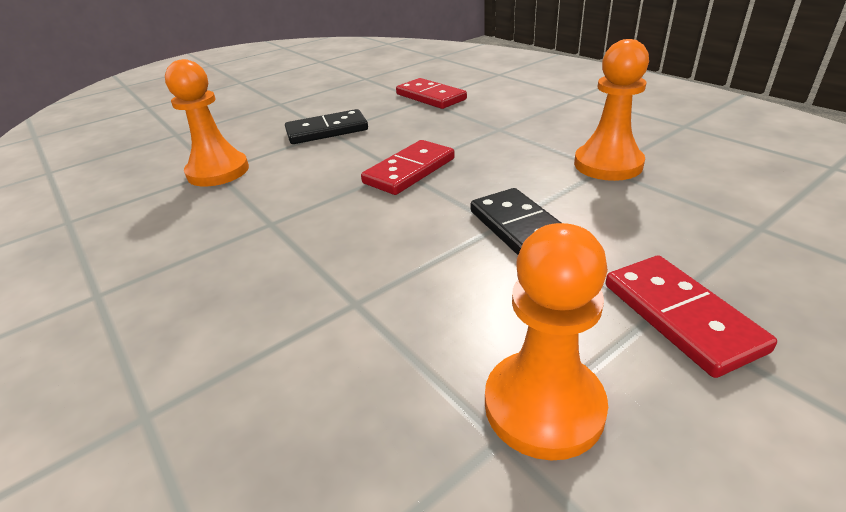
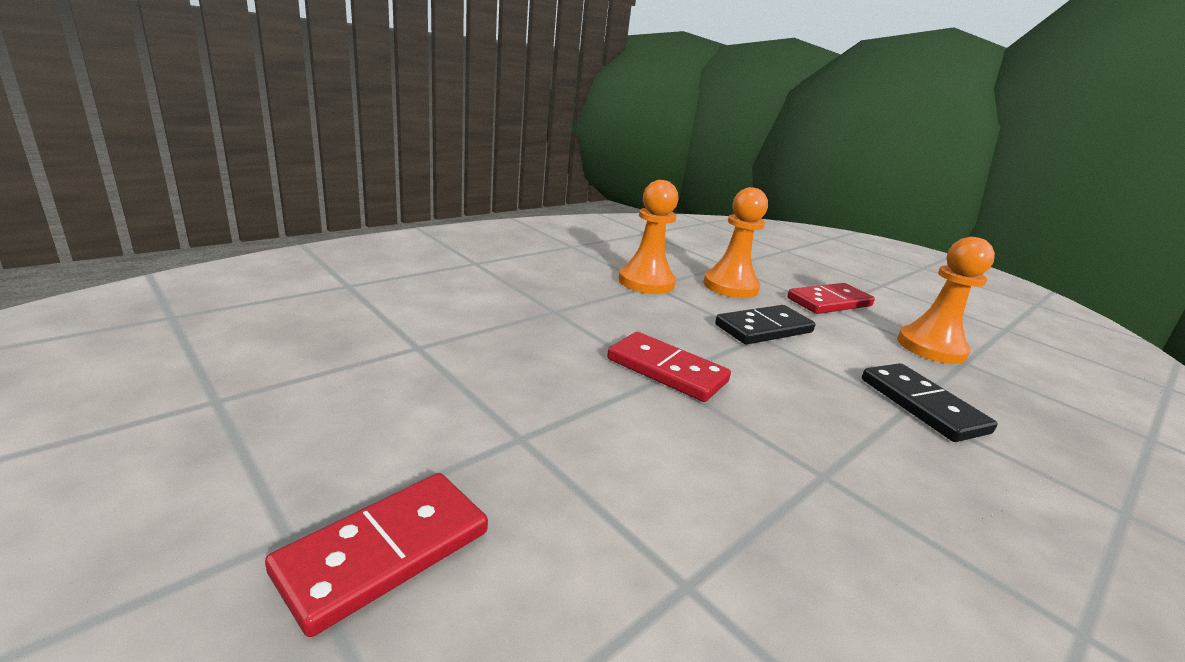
camera: 100 degrees left, 10 degrees down
orange pawn [165,59,249,186] -> orange pawn moved to [703,187,768,298]
black domino [285,109,368,144] -> black domino moved to [862,363,997,442]
red domino [396,78,467,109] -> red domino moved to [265,473,488,637]

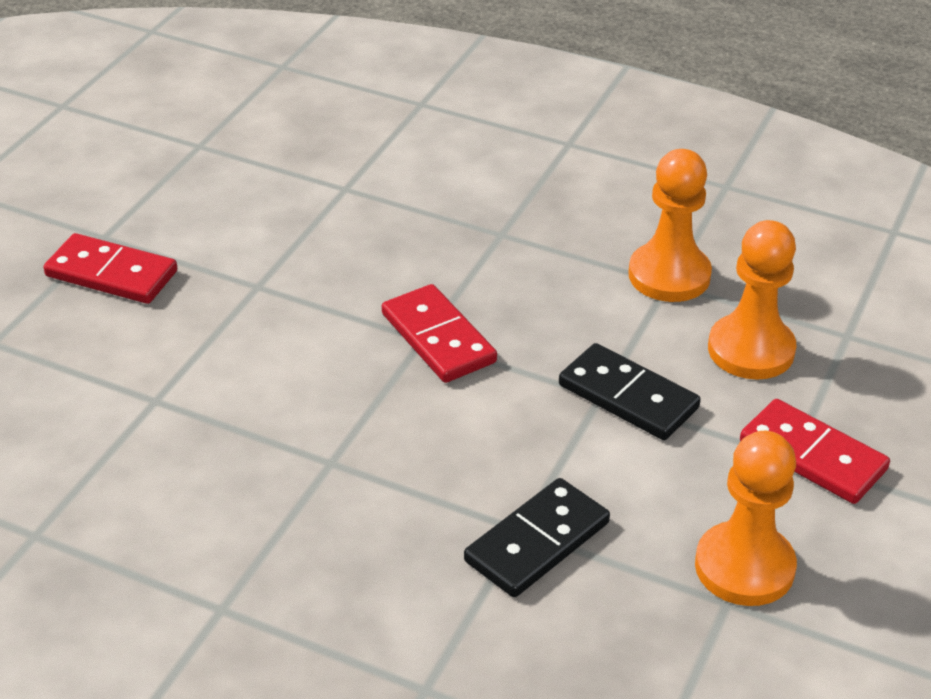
camera: 70 degrees right, 15 degrees up
red domino [607,332,731,402] -> red domino turned 45 degrees counterclockwise [382,284,497,383]

